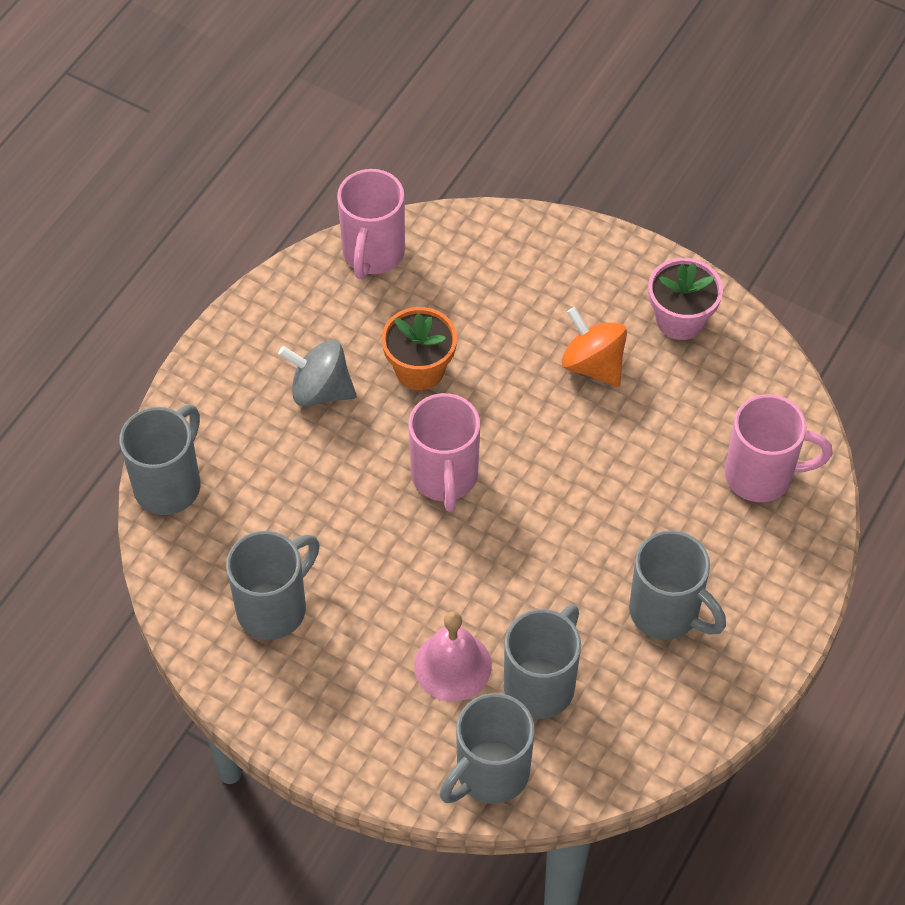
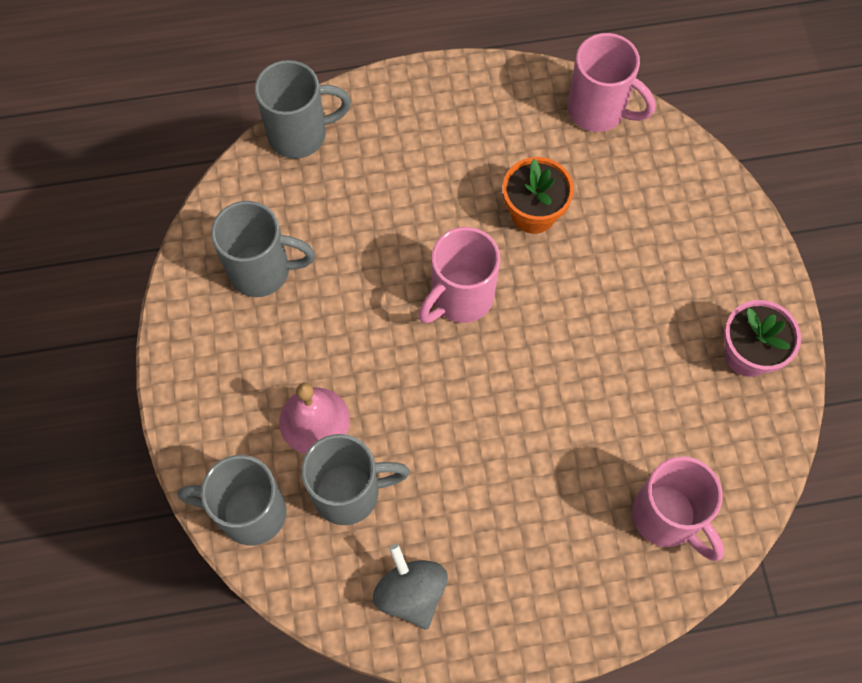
camera: 50 degrees right, 10 degrees up
grey spinning top [278,340,357,406] -> grey spinning top moved to [373,544,448,630]
pink mug [337,169,405,279] -> pink mug turned 120 degrees counterclockwise [567,33,655,132]
orange spinning top [562,307,627,387] -> none
grey mug [629,530,726,640] -> none

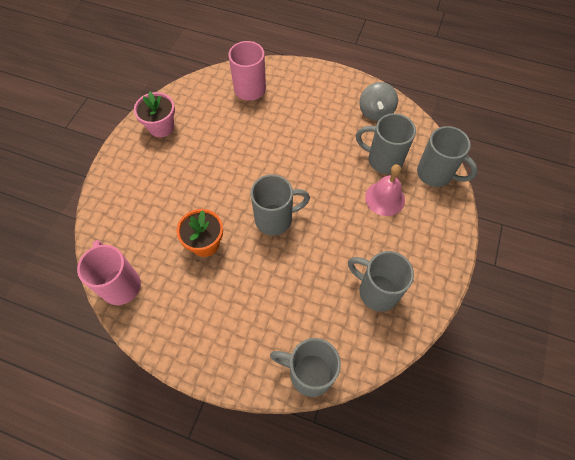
camera: 150 degrees left, 5 degrees down
pink mug [418,227,500,323] -> grey mug [250,174,310,236]

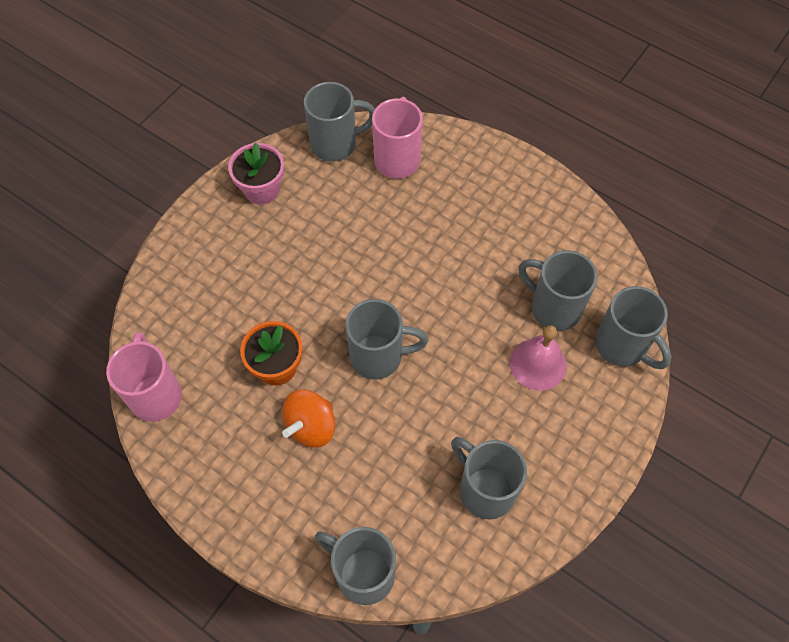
camera: 15 degrees right, 0 degrees up
grey spinning top [359,82,398,121] -> none
none -> orange spinning top [282,389,335,448]
none -> grey mug [304,82,375,162]

